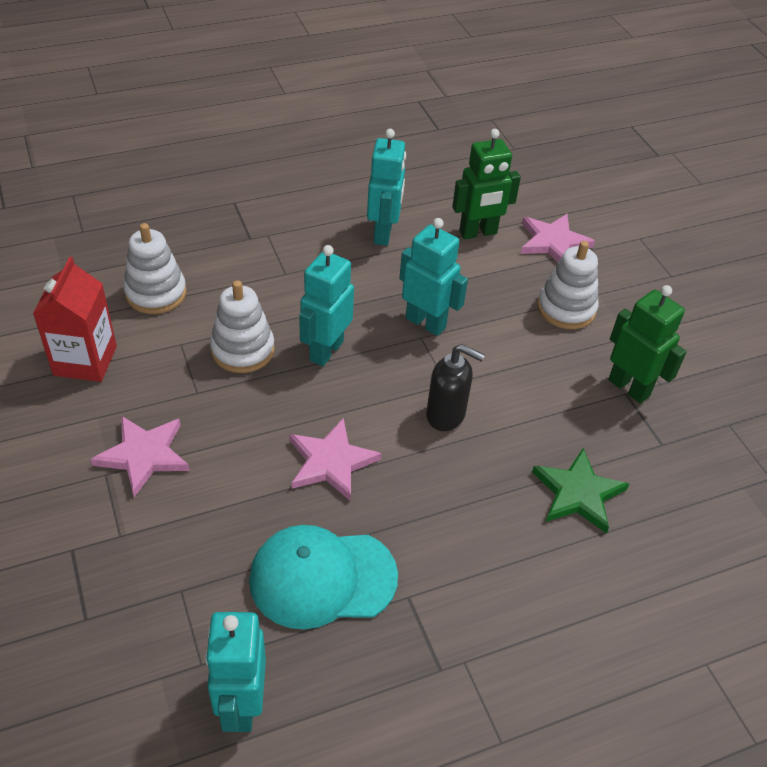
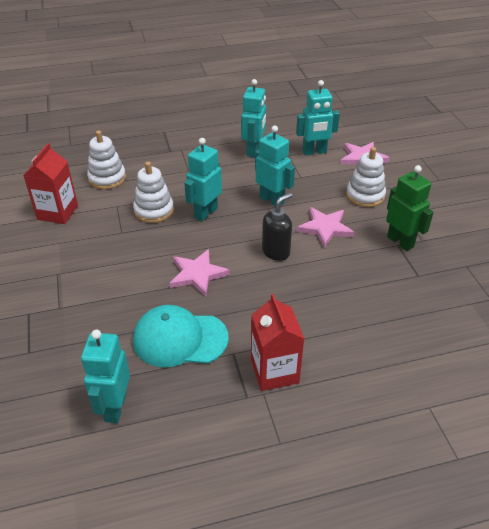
camera: 10 degrees right, 5 degrees down
pink star [90,416,190,497] -> pink star moved to [297,207,354,248]
black soap dispenser [426,344,485,431] -> black soap dispenser turned 75 degrees counterclockwise [262,193,293,261]
green robot [452,129,521,239] -> turquoise robot [296,80,340,155]
green star [532,448,629,534] -> none
none -> red carton [251,294,304,391]

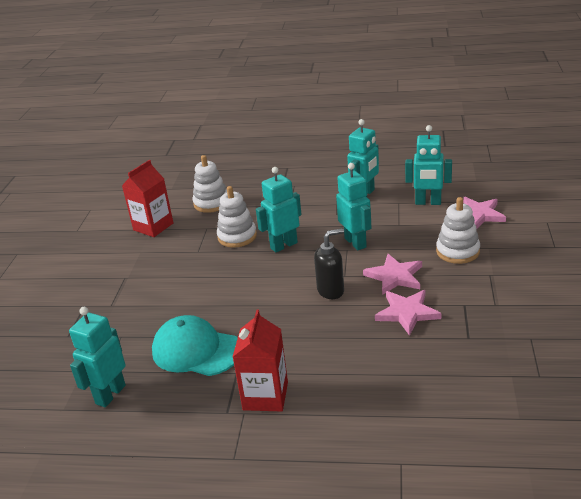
camera: 25 degrees right, 10 degrees down
pink star [170,249,230,297] -> pink star moved to [375,290,441,336]
green robot [386,165,434,251] -> none

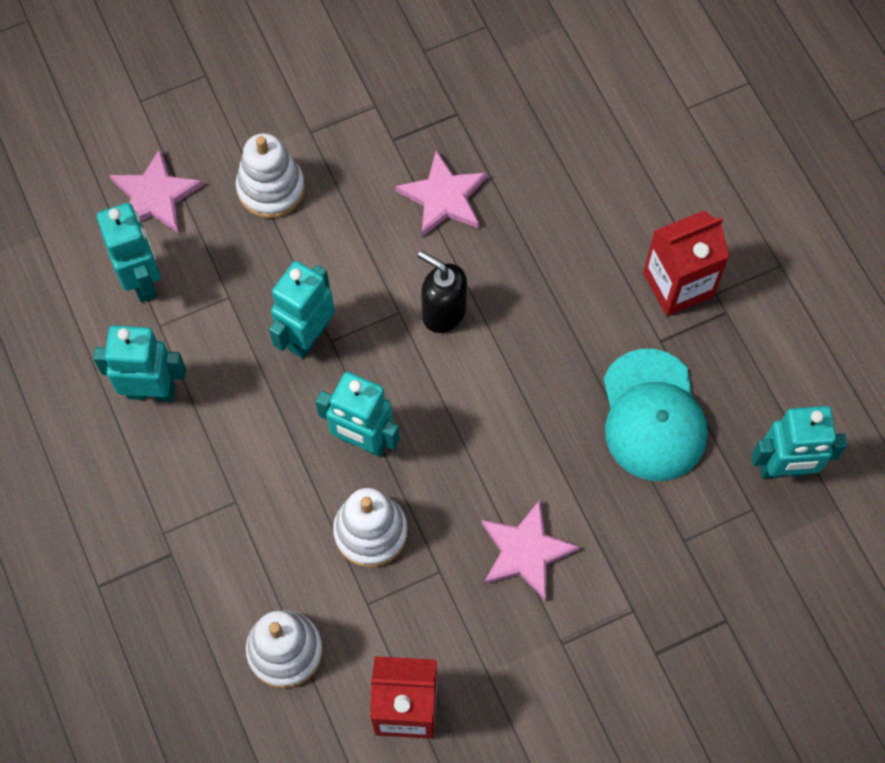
camera: 125 degrees left, 35 degrees up
pink star [363,254,422,295] -> pink star moved to [481,500,580,601]

